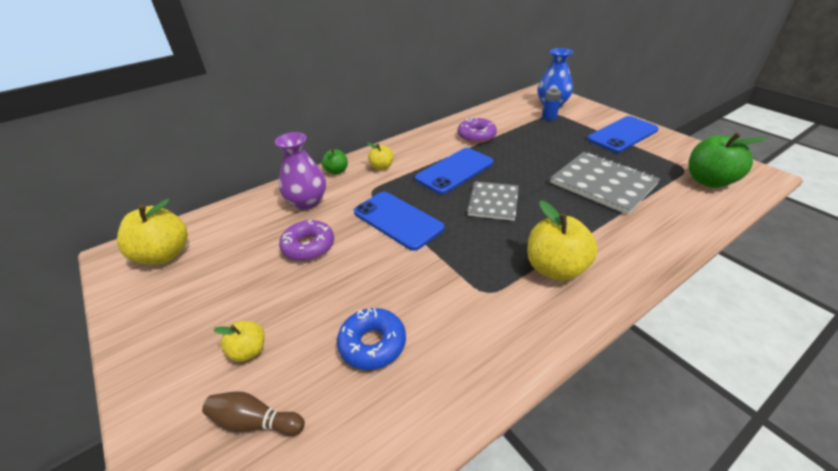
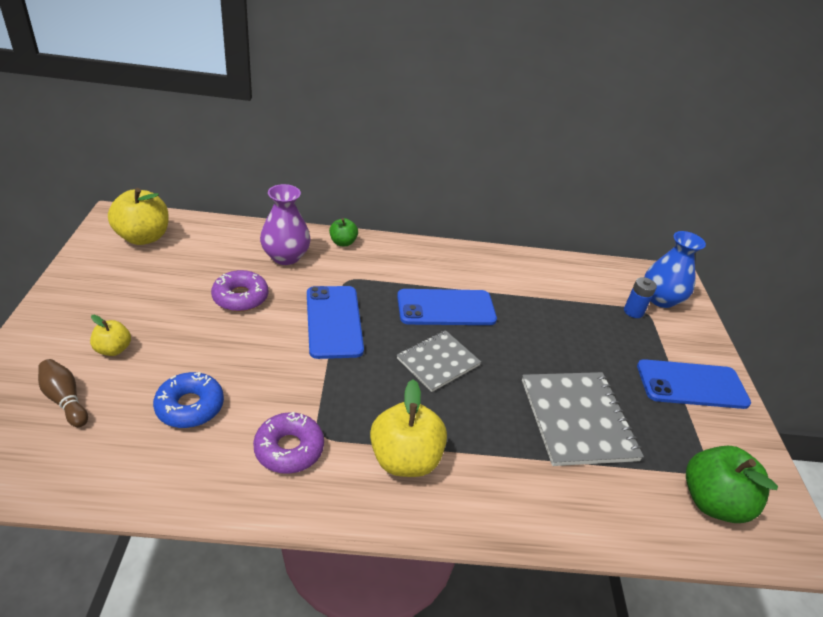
camera: 30 degrees right, 0 degrees up
yellow apple [367,143,394,170] -> none
purple donut [458,117,497,143] -> purple donut moved to [253,412,324,474]

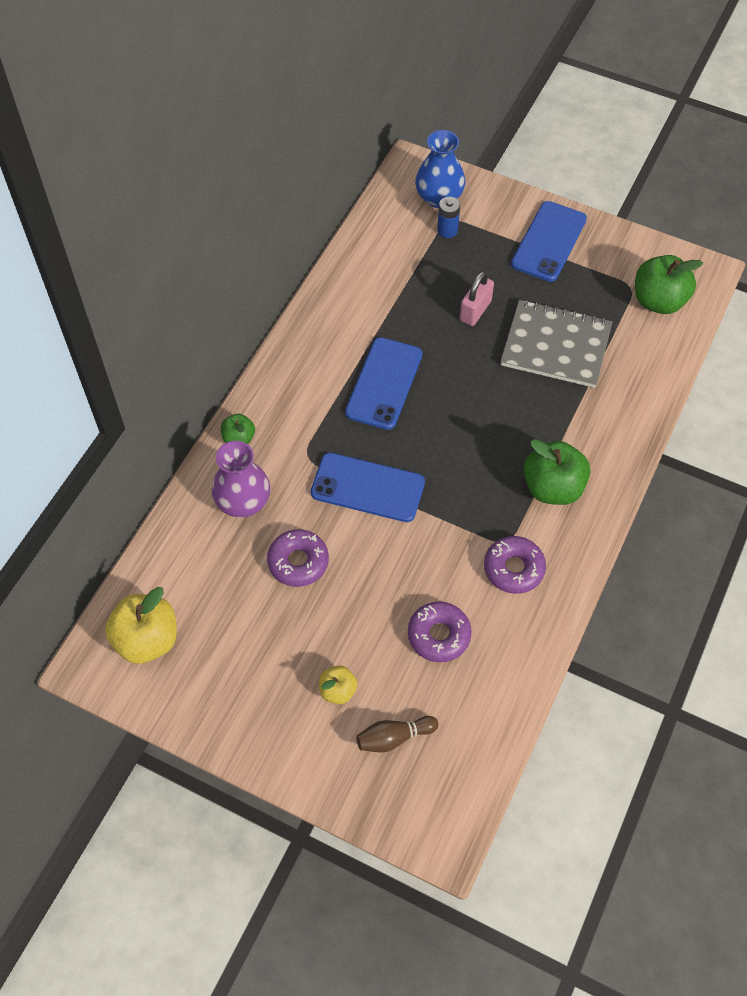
camera: 60 degrees left, 20 degrees up
blue donut [153,372,224,428] -> purple donut [408,602,472,662]
yellow apple [370,379,447,477] -> green apple [524,439,590,505]
grey notebook [397,330,481,392] -> none
none -> pink padlock [460,271,494,326]

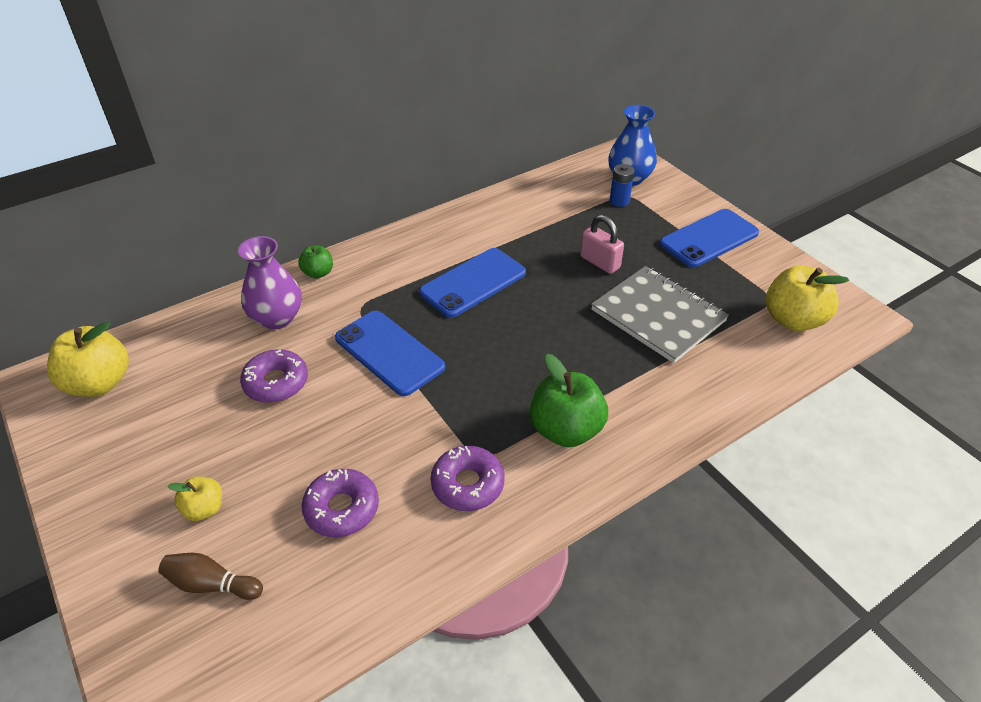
camera: 30 degrees right, 15 degrees down
pink padlock [460,271,494,326] -> pink padlock turned 75 degrees clockwise [580,215,624,274]
green apple [635,255,703,314] -> yellow apple [766,266,849,331]

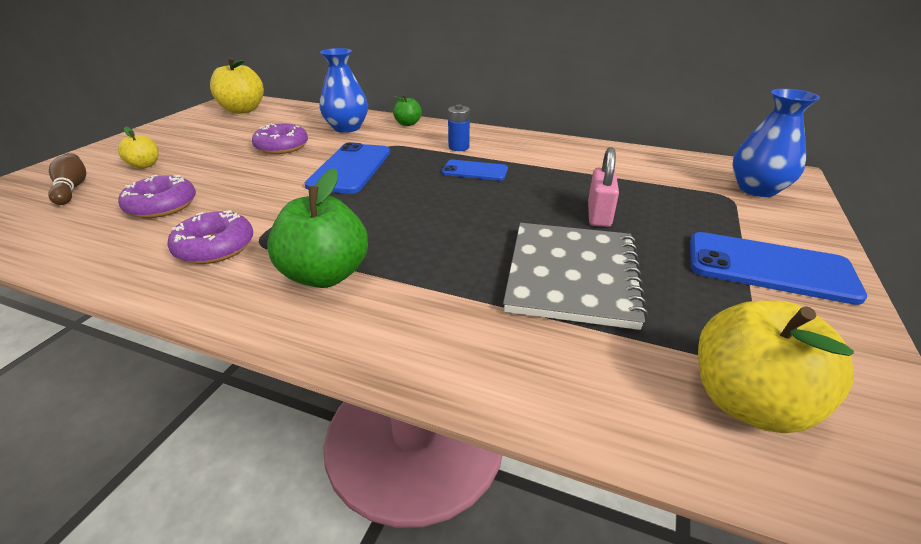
camera: 55 degrees right, 10 degrees down
purple vase [238,236,302,329] -> blue vase [320,48,368,133]
blue phone [419,248,526,318] -> blue phone [442,160,508,181], size x0.59
blue battery [610,164,634,207] -> blue battery moved to [448,105,470,151]

